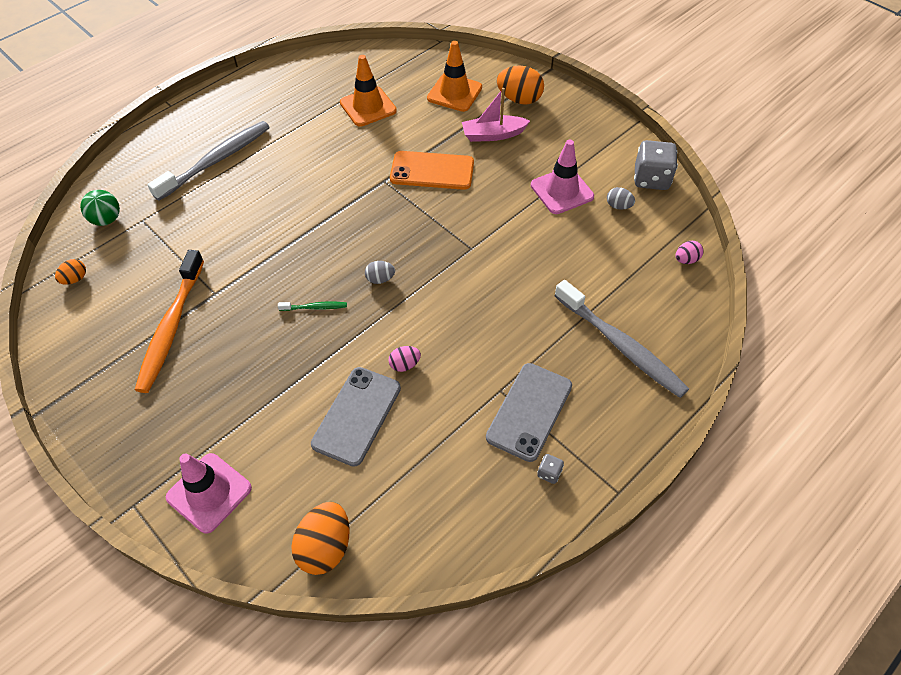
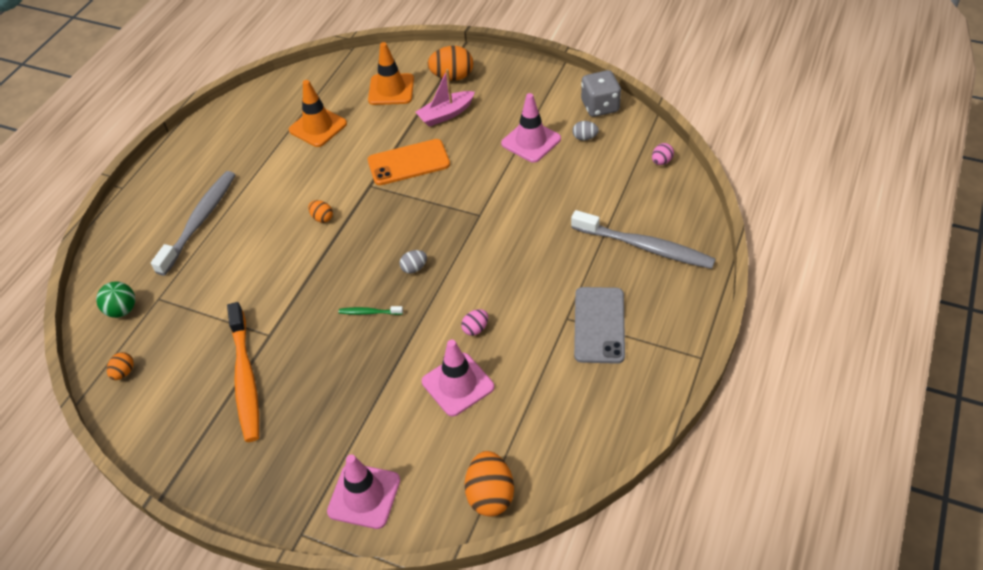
camera: 20 degrees left, 5 degrees down
green toothbrush [278,302,347,311] -> green toothbrush turned 150 degrees counterclockwise [339,306,403,315]
grey phone [311,367,401,467] -> pink traffic cone [422,340,494,416]
grey dice [537,454,564,484] -> none
none -> orange egg [308,200,333,223]

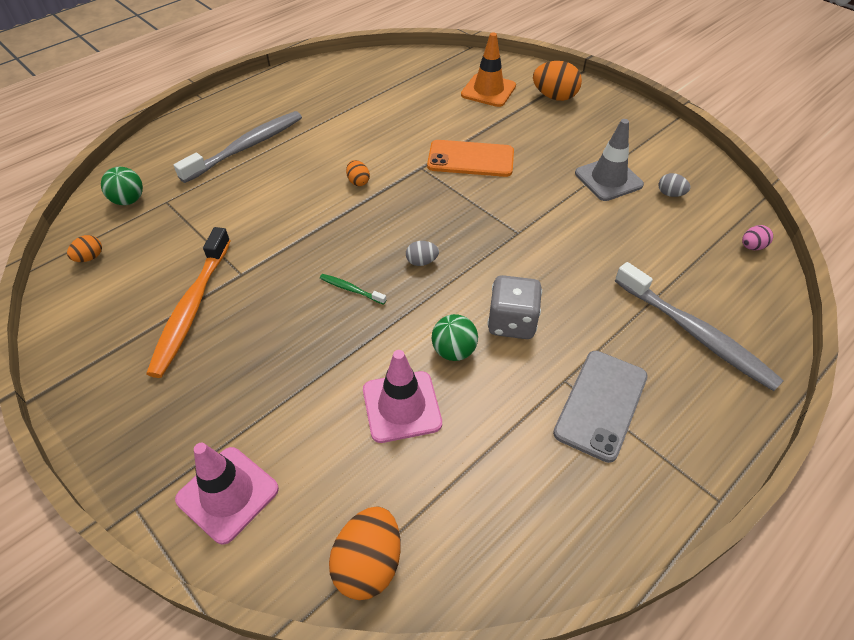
camera: 20 degrees right, 0 degrees up
orange traffic cone [289,80,347,147] -> none
pink boat [415,69,475,127] -> none
pink egg [461,309,488,336] -> green ball [431,314,478,361]
pink traffic cone [501,93,561,163] -> grey traffic cone [575,119,644,201]
grey dice [581,70,621,117] -> grey dice moved to [487,275,542,339]

